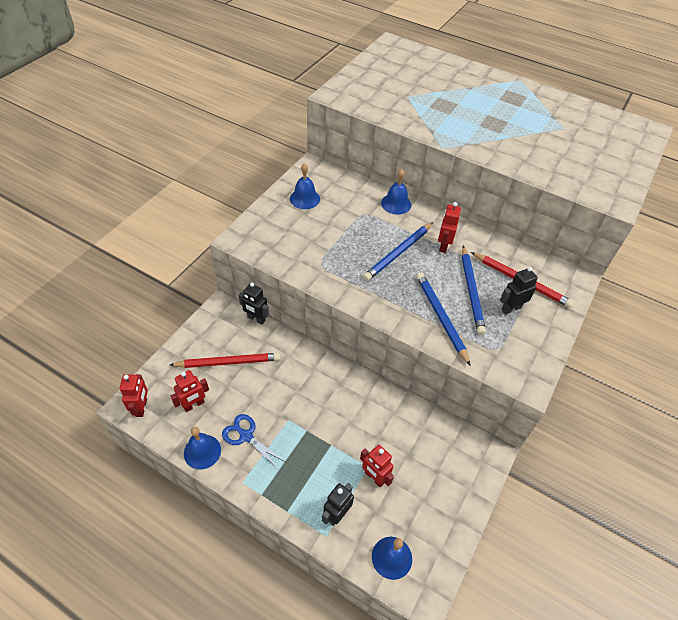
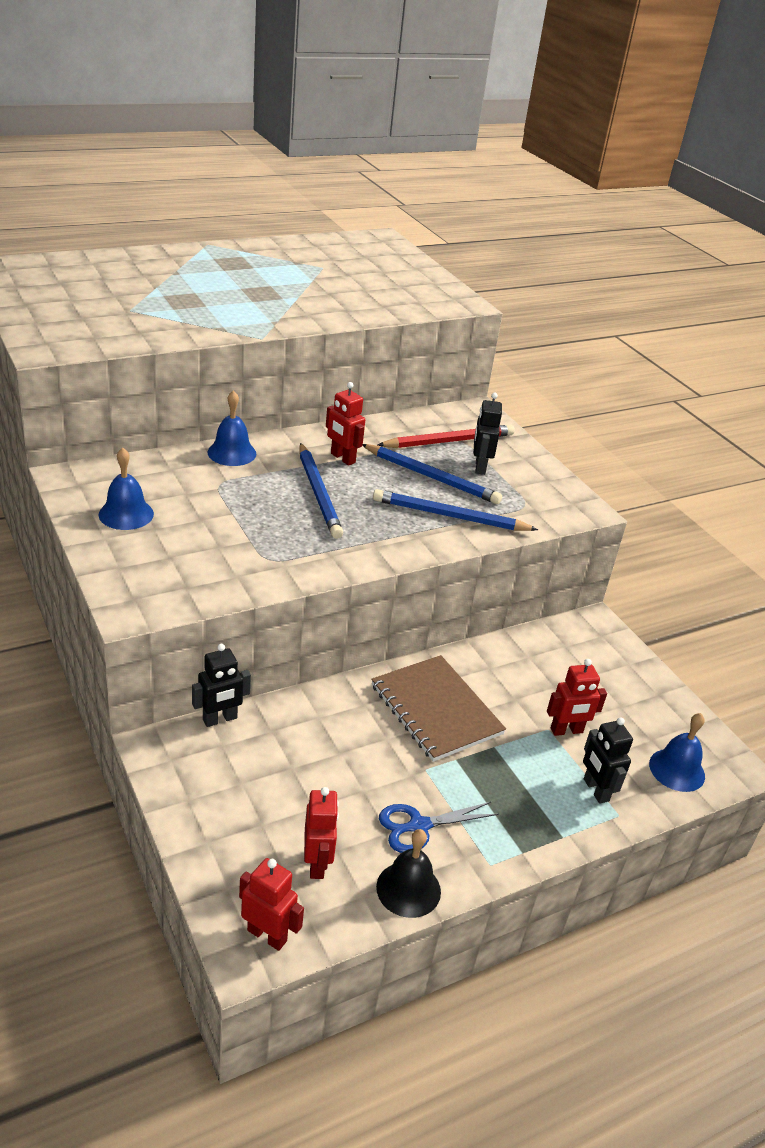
camera: 60 degrees left, 15 degrees down
red pencil [170,353,280,368] -> none
blue bell [184,427,221,470] -> black bell [376,829,441,918]
none -> brown notebook [371,655,506,762]

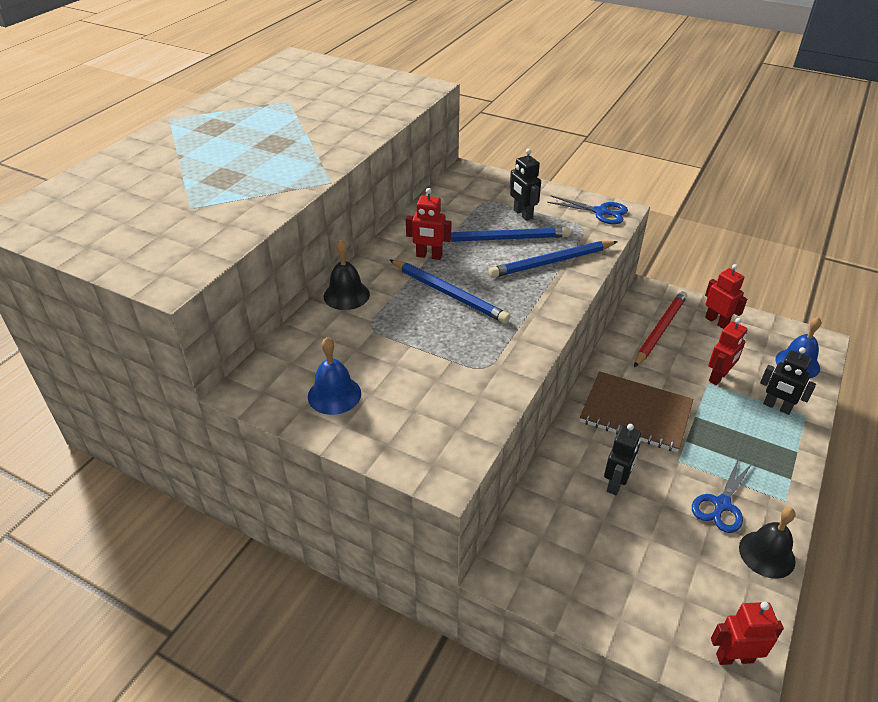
camera: 30 degrees left, 5 degrees up
black robot [192,644,251,727] -> black robot moved to [604,424,641,495]
blue bell [208,390,256,466] -> black bell [324,240,370,310]
red robot [304,787,339,879] -> red robot moved to [705,264,747,329]
red pencil [377,425,515,448] -> red pencil moved to [634,291,687,367]
none -> blue scissors [547,196,628,224]

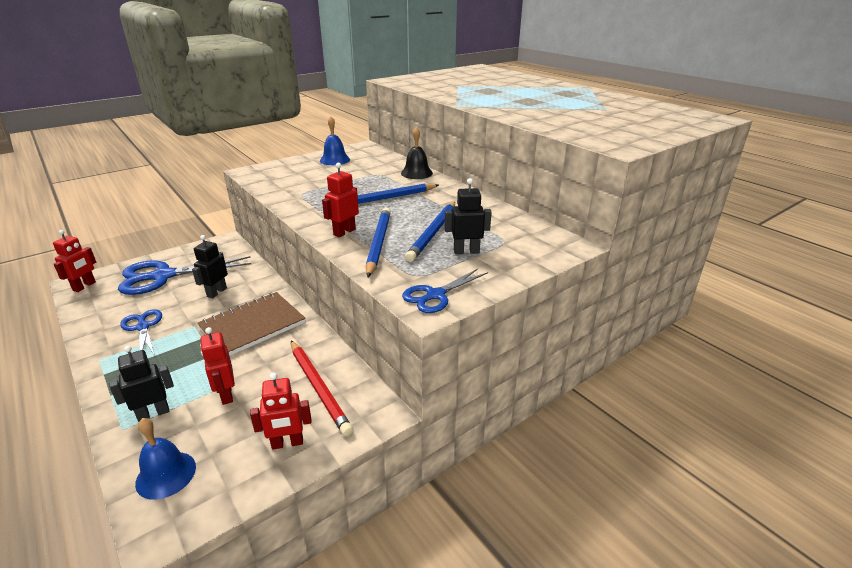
camera: 115 degrees right, 10 degrees down
red robot [406,188,451,260] -> red robot moved to [322,162,359,237]
black robot [604,424,641,495] -> black robot turned 60 degrees clockwise [192,235,228,298]
black bell [739,507,796,579] -> none
none -> blue scissors [118,256,251,295]

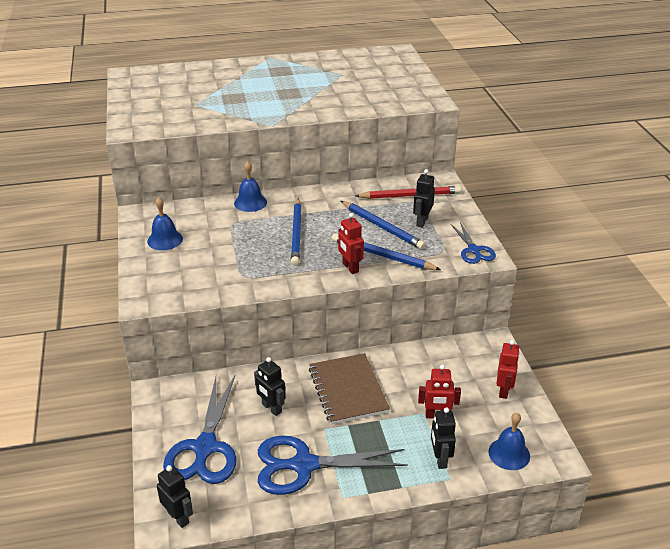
camera: 65 degrees left, 5 degrees up
red robot [53,230,96,292] -> black robot [157,465,193,528]
blue scissors [120,309,162,356] -> blue scissors [258,436,408,495], size x1.80
red pencil [291,341,353,436] -> red pencil moved to [355,186,461,199]
black bell [401,127,433,179] -> blue bell [234,161,267,212]

